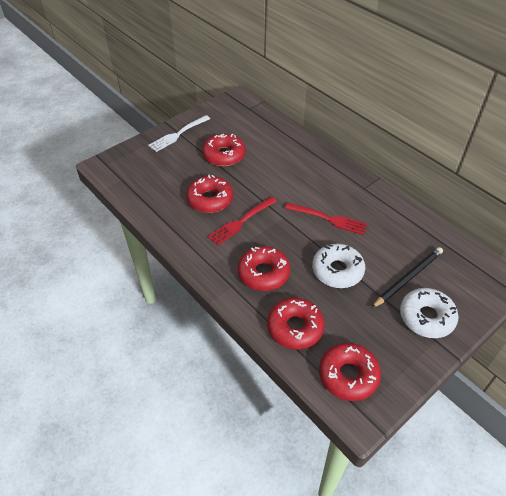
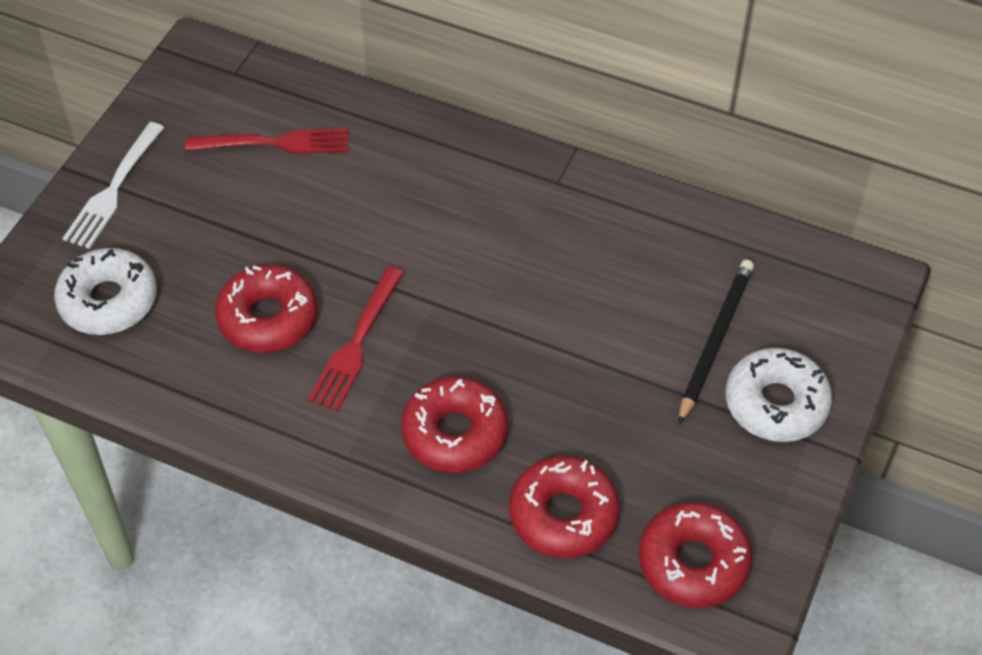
camera: 25 degrees left, 5 degrees up
red donut [202,133,245,166] -> none
red fork [285,202,367,235] -> red fork moved to [185,129,348,154]
white donut [312,244,365,288] -> white donut moved to [54,248,157,335]

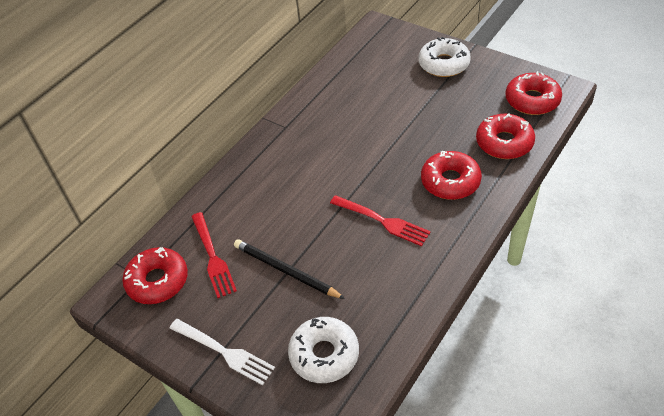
camera: 75 degrees left, 5 degrees down
red fork [185,129,348,154] -> red fork turned 150 degrees clockwise [191,212,237,298]
red donut [215,264,317,353] -> red donut moved to [122,247,188,304]
black pencil [678,259,754,425] -> black pencil moved to [234,239,345,299]

